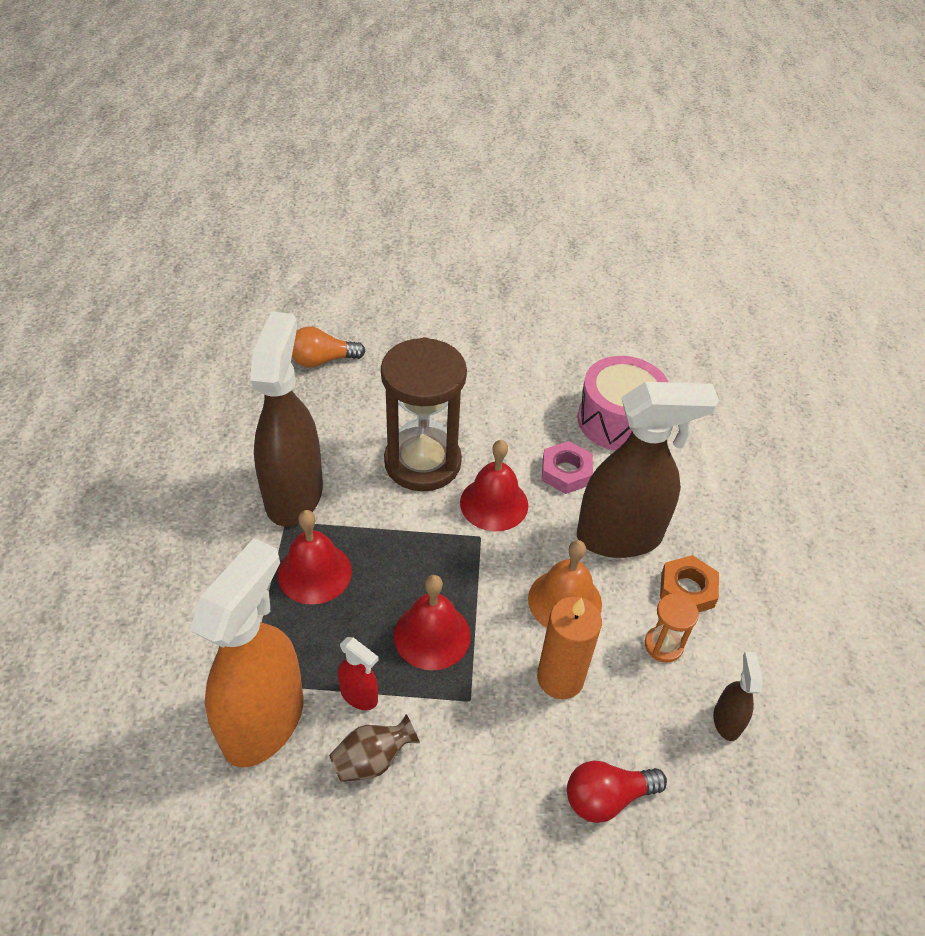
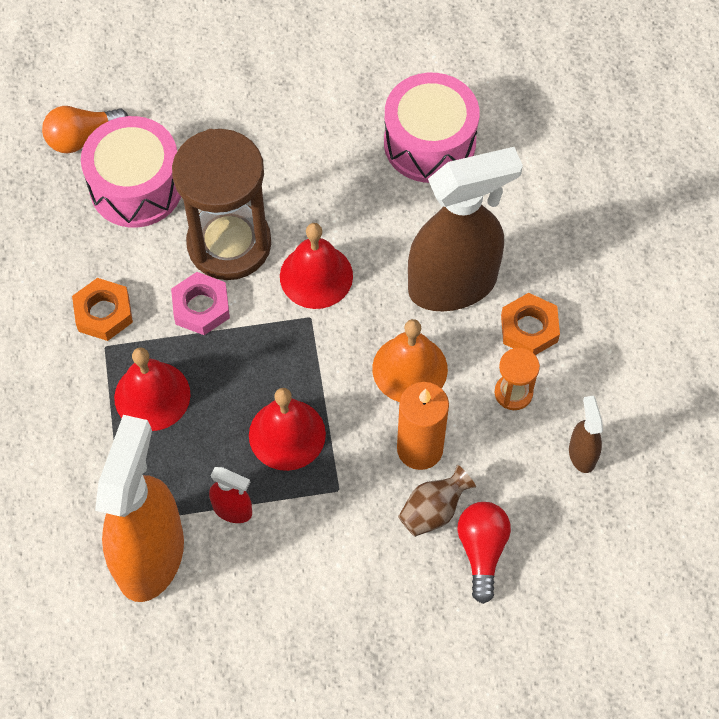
camera: 10 degrees left, 15 degrees up
brown spray bottle [250,312,323,526] -> orange nut [72,278,133,341]
brown vase [329,714,420,782] -> brown vase moved to [398,465,476,537]
pink nut [542,441,593,494] -> pink nut moved to [171,272,230,335]
red light bulb [567,760,667,823] -> red light bulb turned 120 degrees clockwise [457,502,511,604]
none -> pink drum [81,116,181,228]

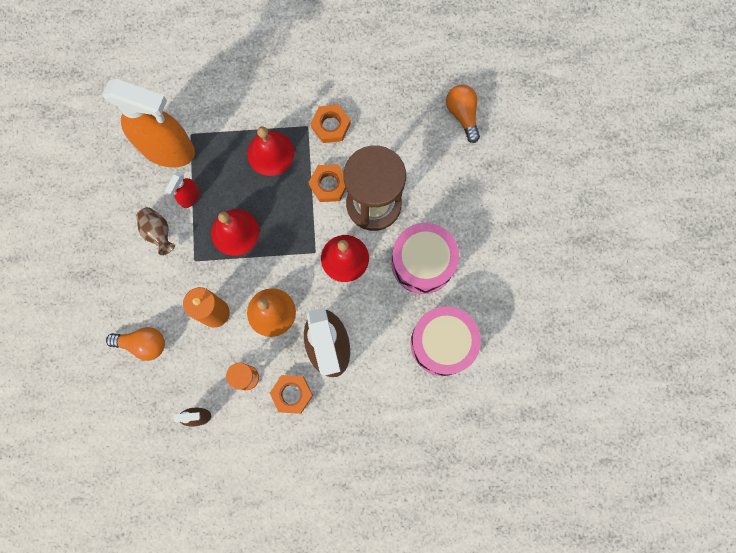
camera: 95 degrees right, 15 degrees up
pink drum [81,116,181,228] -> pink drum moved to [391,223,459,294]
pink nut [171,272,230,335] -> orange nut [308,164,346,202]
brown vase [398,465,476,537] -> brown vase moved to [136,207,175,255]
red light bulb [457,502,511,604] -> orange light bulb [106,327,165,361]

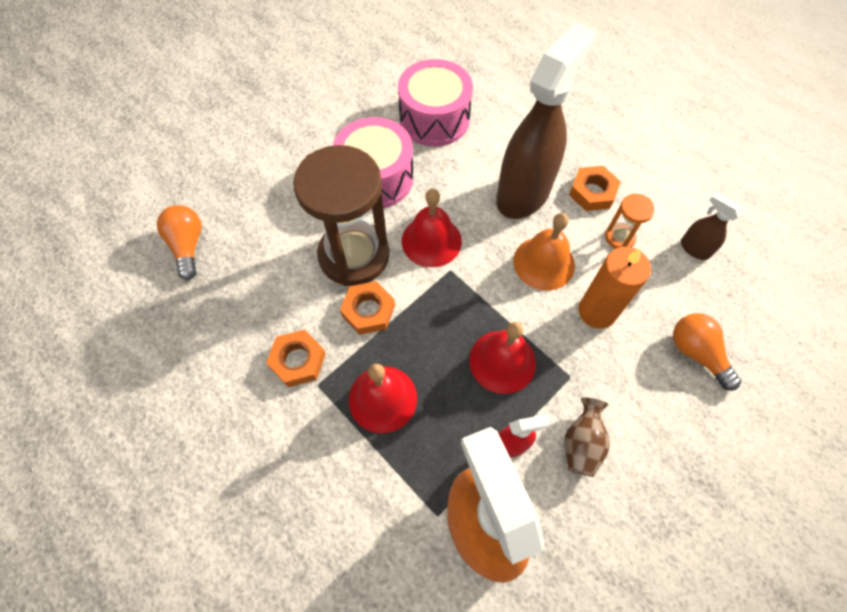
camera: 130 degrees left, 15 degrees down
orange light bulb [446,85,480,143] -> orange light bulb turned 135 degrees clockwise [157,205,202,280]

